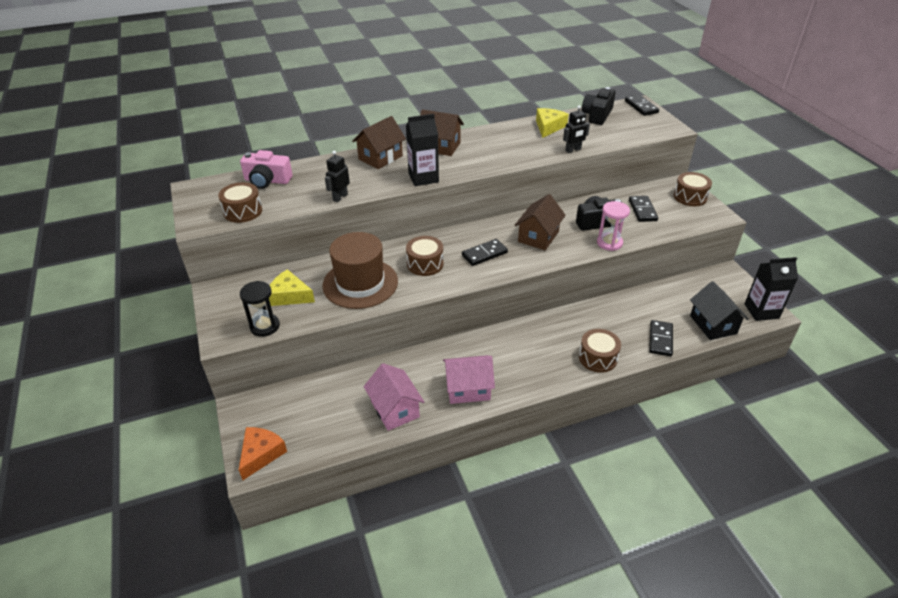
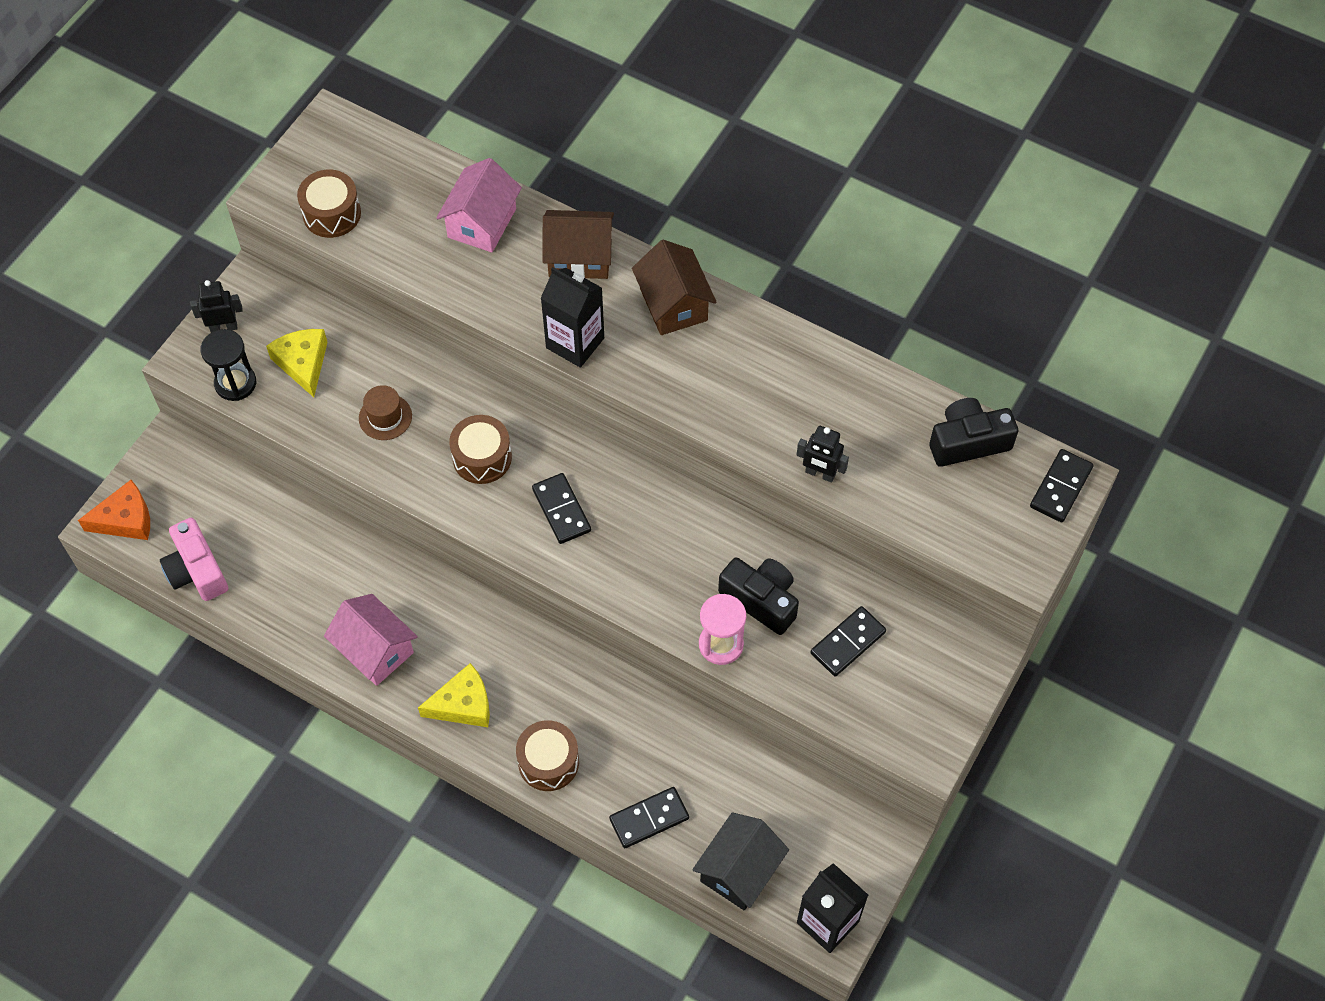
camera: 50 degrees right, 20 degrees up
pink camera [240,150,293,189] -> pink camera moved to [160,518,228,601]
brown hat [322,232,398,309] -> brown hat [359,385,412,440], size x0.46
black robot [325,150,350,202] -> black robot moved to [190,280,243,333]
pink house [364,363,424,431] -> pink house moved to [436,158,522,253]
black domino [462,239,508,266] -> black domino turned 45 degrees clockwise [532,473,591,544]
brown house [514,194,566,250] -> none
yellow cheese [536,108,569,138] -> yellow cheese moved to [418,663,490,727]
brown drum [674,172,712,206] -> none

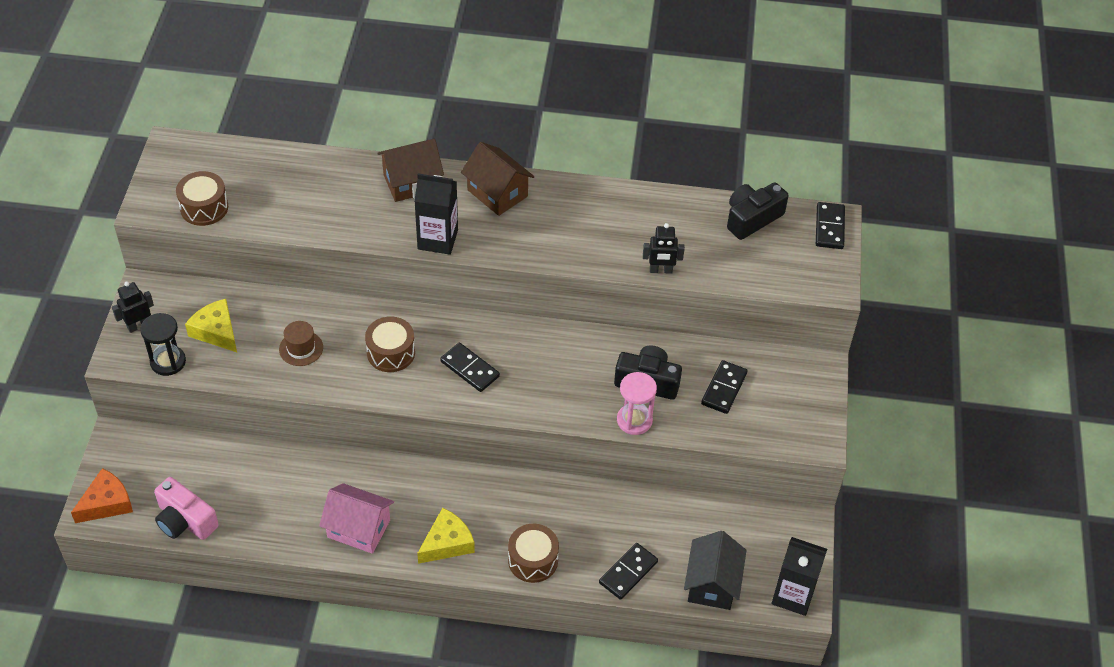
camera: 25 degrees left, 10 degrees down
pink house [436,158,522,253] -> none

